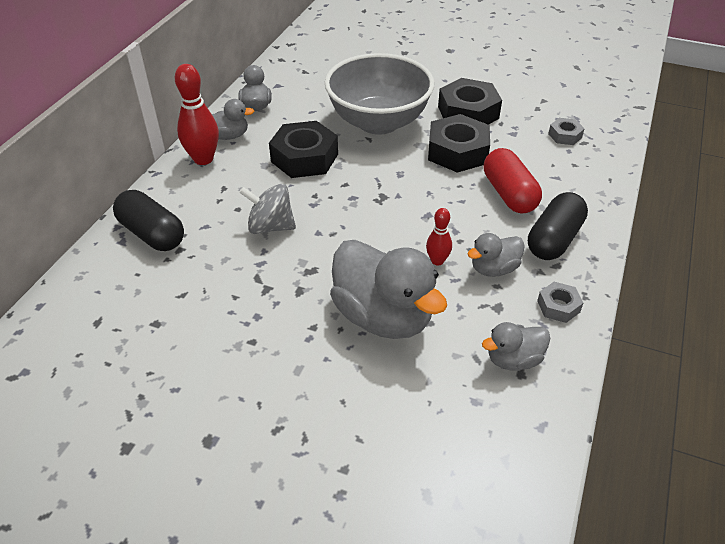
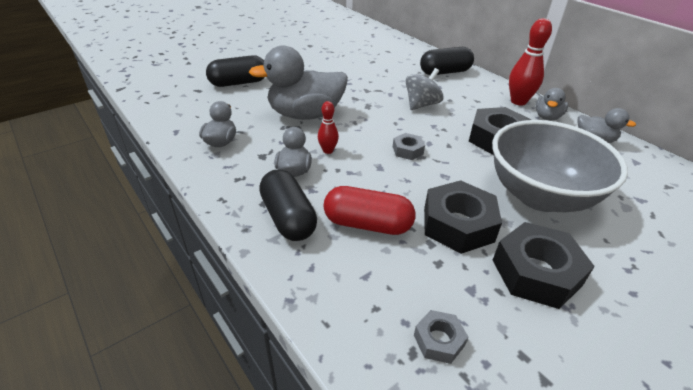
camera: 120 degrees right, 5 degrees down
grey nut [537,282,583,323] -> grey nut moved to [393,133,425,160]
none -> black capsule [206,55,265,87]

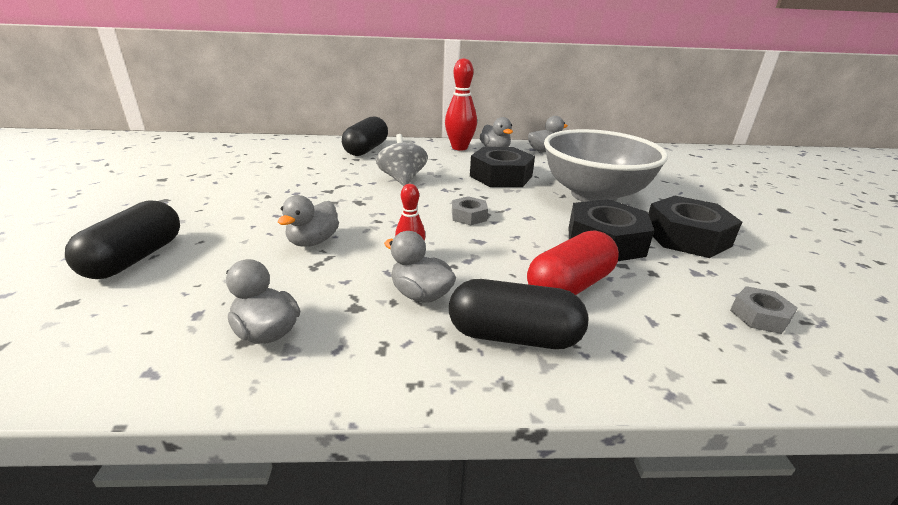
camera: 55 degrees left, 10 degrees down
grey duck [249,46,348,120] -> grey duck [278,195,339,247], size x0.51

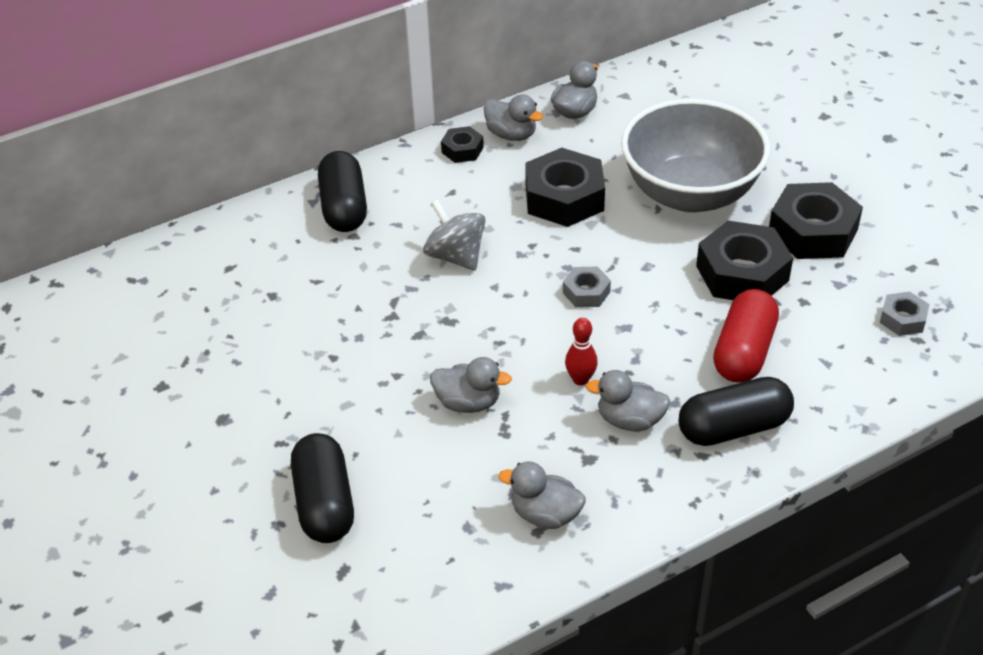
camera: 25 degrees left, 15 degrees up
grey duck [278,195,339,247] -> grey duck turned 75 degrees counterclockwise [430,357,512,413]
red bowling pin [445,58,477,151] -> black nut [441,126,484,163]

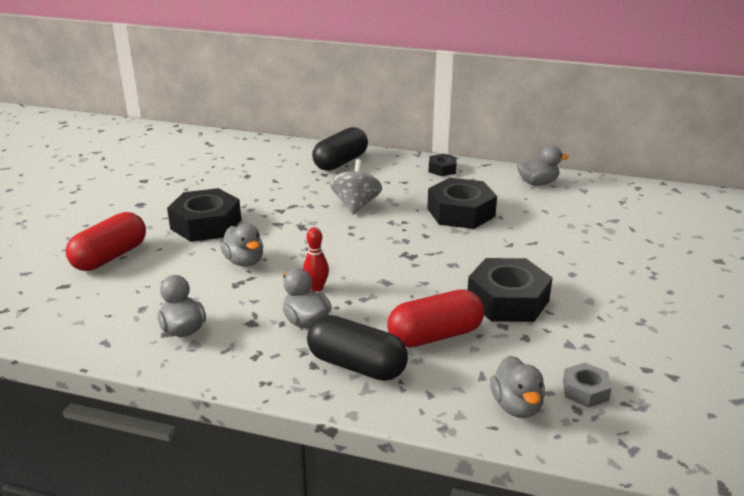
camera: 45 degrees right, 15 degrees down
black capsule [291,433,354,543] -> red capsule [66,212,146,271]
grey duck [484,94,543,141] -> grey duck moved to [490,356,545,418]
grey nut [563,267,611,307] -> none
grey bowl [621,99,770,213] -> none
black nut [769,182,863,259] -> black nut moved to [167,188,241,242]

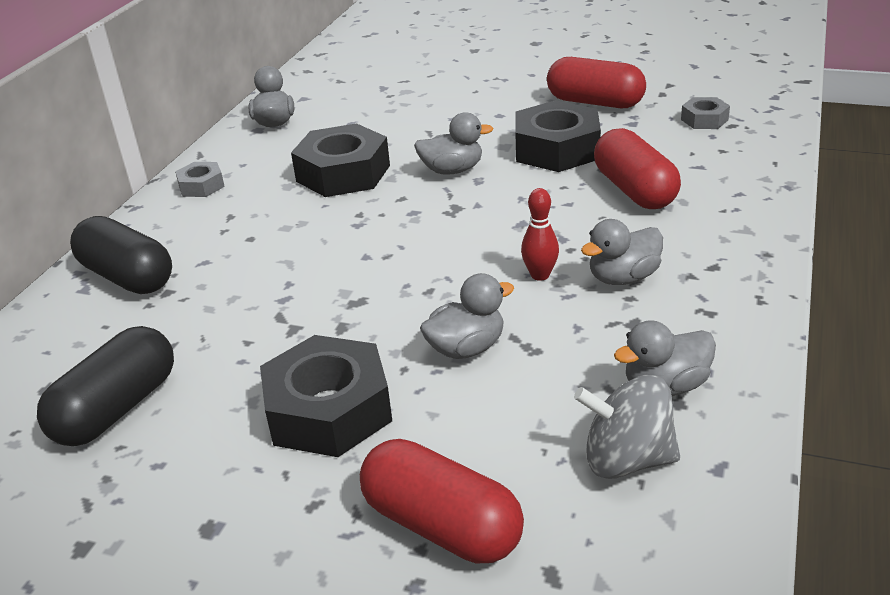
camera: 85 degrees left, 5 degrees up
black capsule [307,315,408,381] -> black capsule moved to [37,326,174,446]
grey spinning top [330,159,382,214] -> grey spinning top moved to [574,375,680,479]
black nut [429,154,457,176] -> grey nut [175,162,225,197]
grey duck [490,356,545,418] -> grey duck moved to [414,112,494,175]
none -> red capsule [547,57,646,108]

